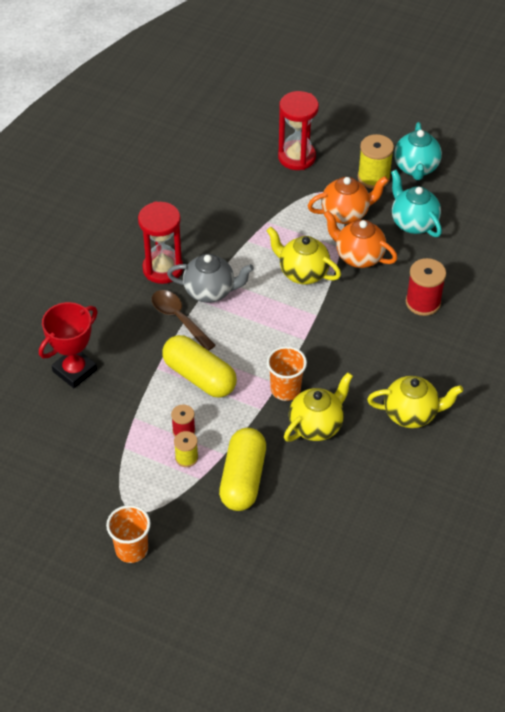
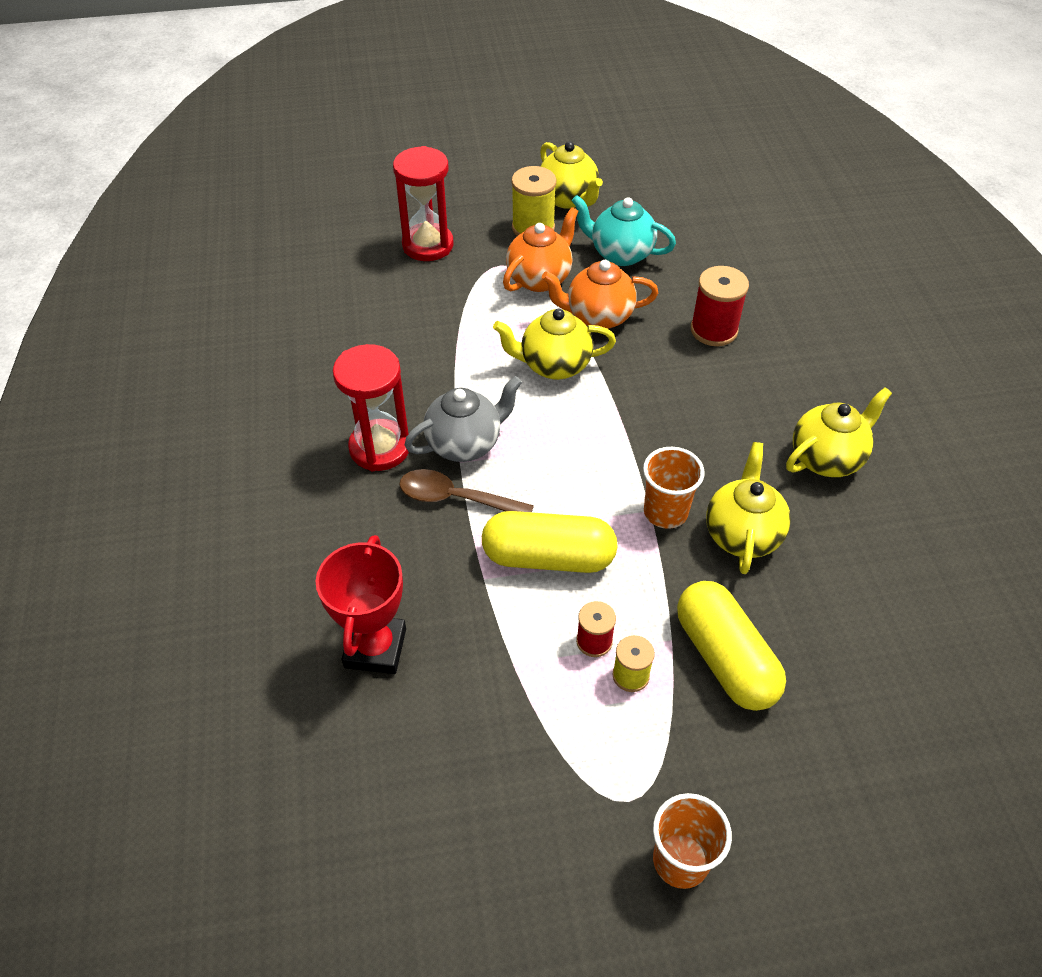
camera: 35 degrees left, 0 degrees up
turquoise teapot [394,122,442,180] -> yellow teapot [540,141,603,209]

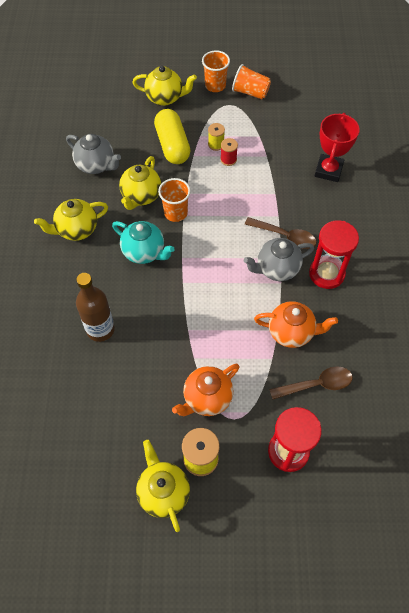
camera: 170 degrees left, 10 degrees up
yellow capsule [482,511,618,573] -> none
yellow teapot [493,308,616,380] -> yellow teapot moved to [132,66,197,106]
orange teapot [542,260,658,329] -> orange teapot moved to [254,301,338,348]
turquoise teapot [572,195,676,266] -> turquoise teapot moved to [112,221,175,264]
red spool [691,266,749,346] -> brown bottle [76,273,115,342]
none -> grey teapot [66,134,121,174]
none -> orange cup [232,64,271,99]
none -> brown spoon [269,366,353,400]

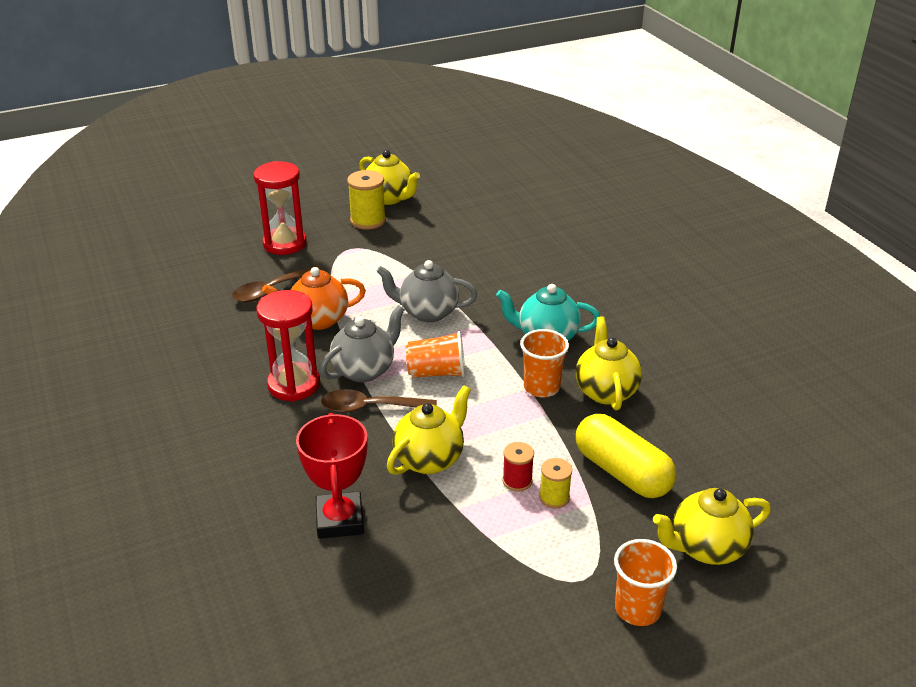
camera: 155 degrees right, 25 degrees down
yellow teapot [34,199,108,241] -> yellow teapot moved to [387,385,471,475]
grey teapot [66,134,121,174] -> grey teapot moved to [376,260,477,322]
brown bottle [76,273,115,342] -> none
orange teapot [172,364,240,416] -> none
orange cup [232,64,271,99] -> orange cup moved to [406,331,466,378]

